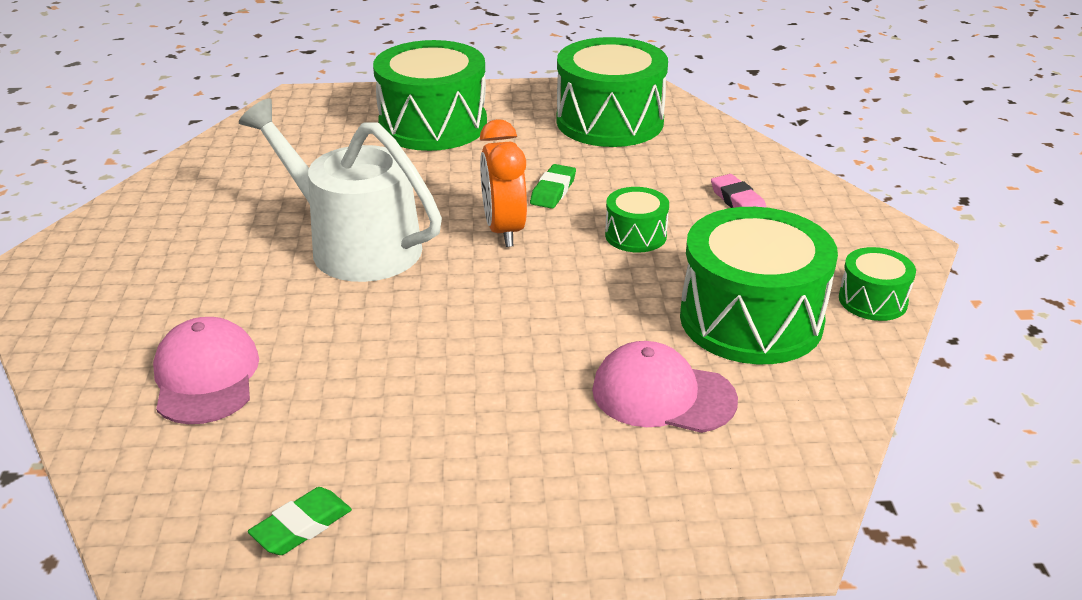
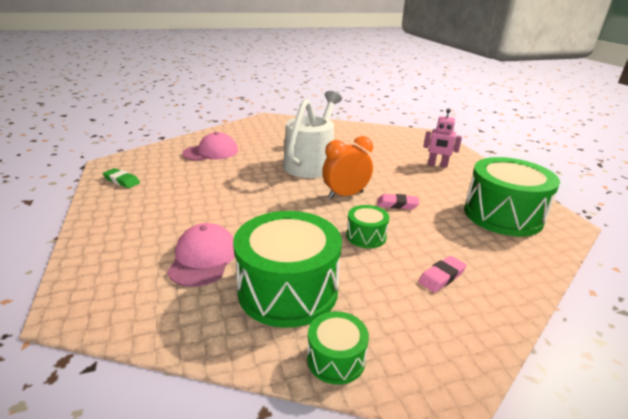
camera: 75 degrees right, 5 degrees down
green drum [373,40,487,151] -> pink robot [423,109,462,168]
green eraser [530,164,576,209] -> pink eraser [377,194,419,209]

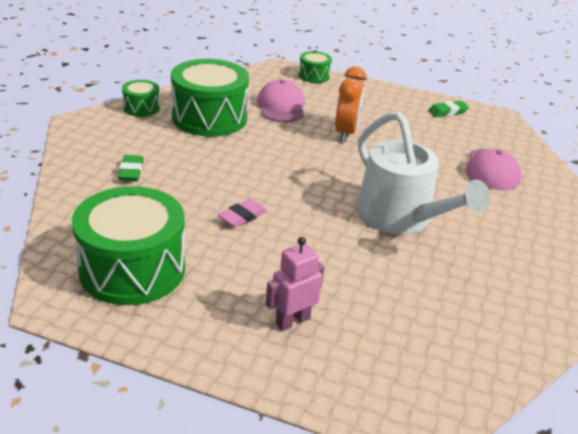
camera: 125 degrees right, 5 degrees up
pink cap [167,223,235,287] -> pink cap turned 135 degrees counterclockwise [257,79,305,122]
orange clock [322,136,373,199] -> orange clock moved to [335,66,366,142]
green drum [346,205,389,248] -> green drum moved to [298,51,332,83]
pink eraser [418,256,467,292] -> green eraser [118,155,144,181]

